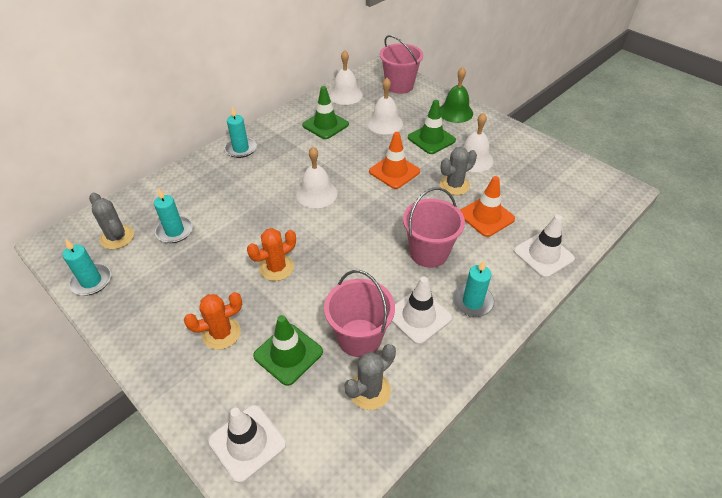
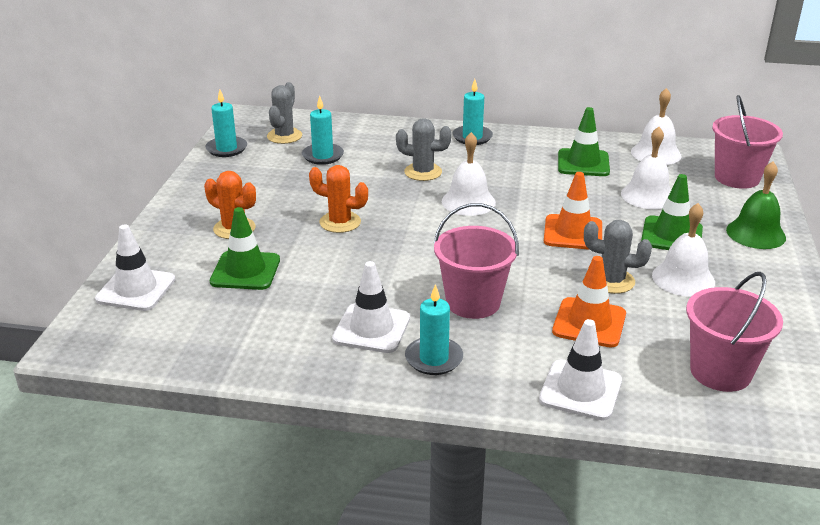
camera: 55 degrees right, 15 degrees down
pink bucket [324,270,395,357] -> pink bucket moved to [686,272,783,392]
grey cactus [345,344,396,410] -> grey cactus moved to [396,118,452,181]

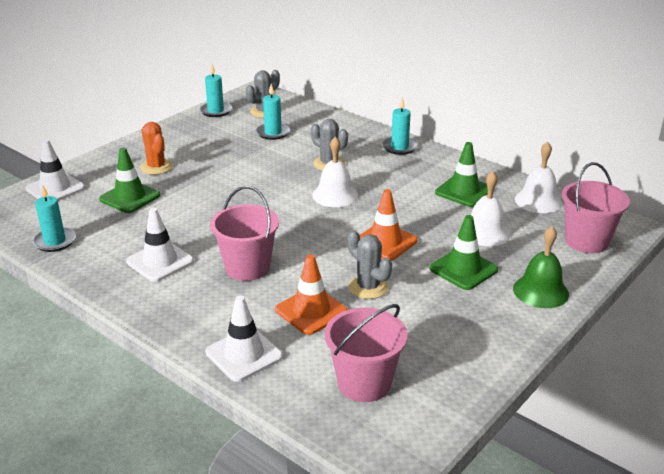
camera: 30 degrees right, 0 degrees up
orange cactus [309,165,368,233] -> none
turquoise candle [405,284,463,375] -> turquoise candle moved to [32,184,76,252]
white bell [652,203,715,297] -> none

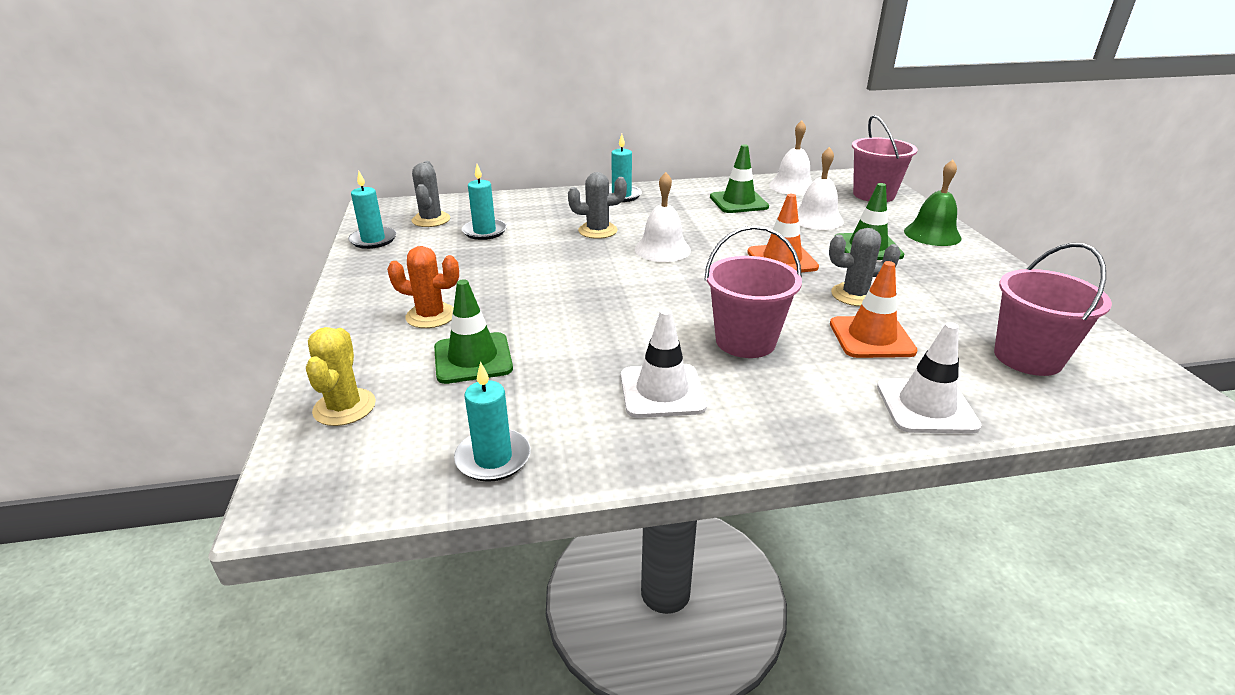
camera: 50 degrees left, 0 degrees up
white traffic cone [25,139,85,201] -> yellow cactus [306,327,376,426]

